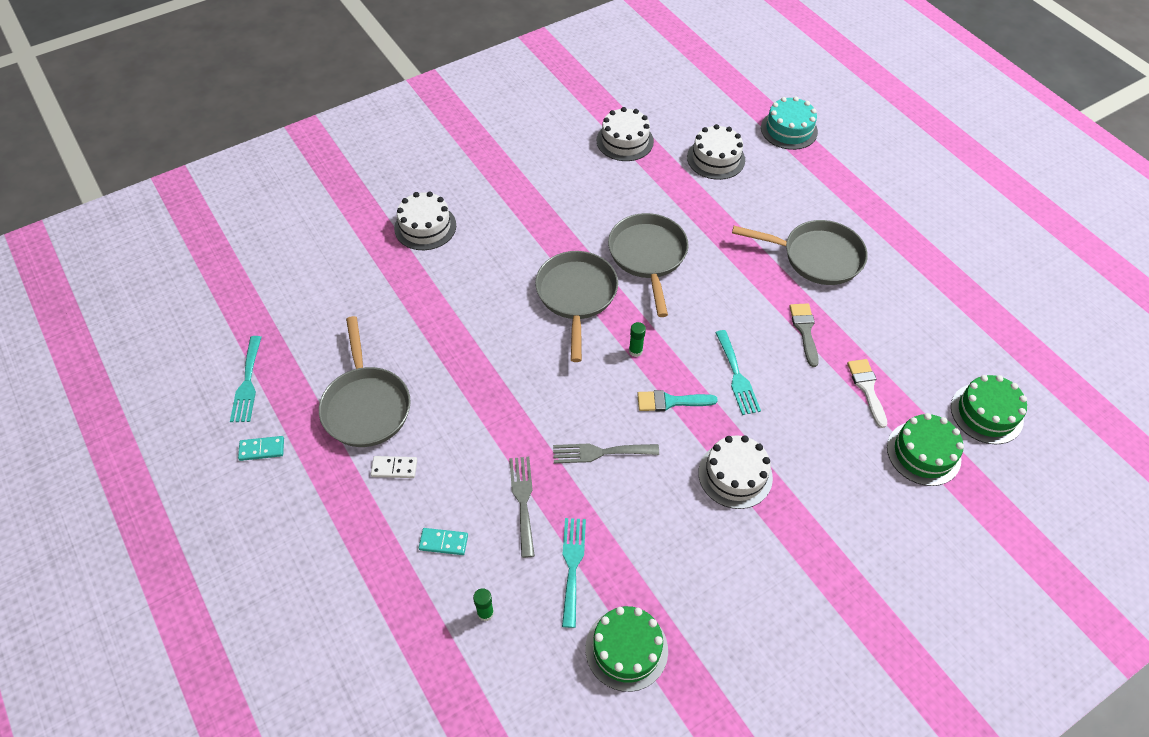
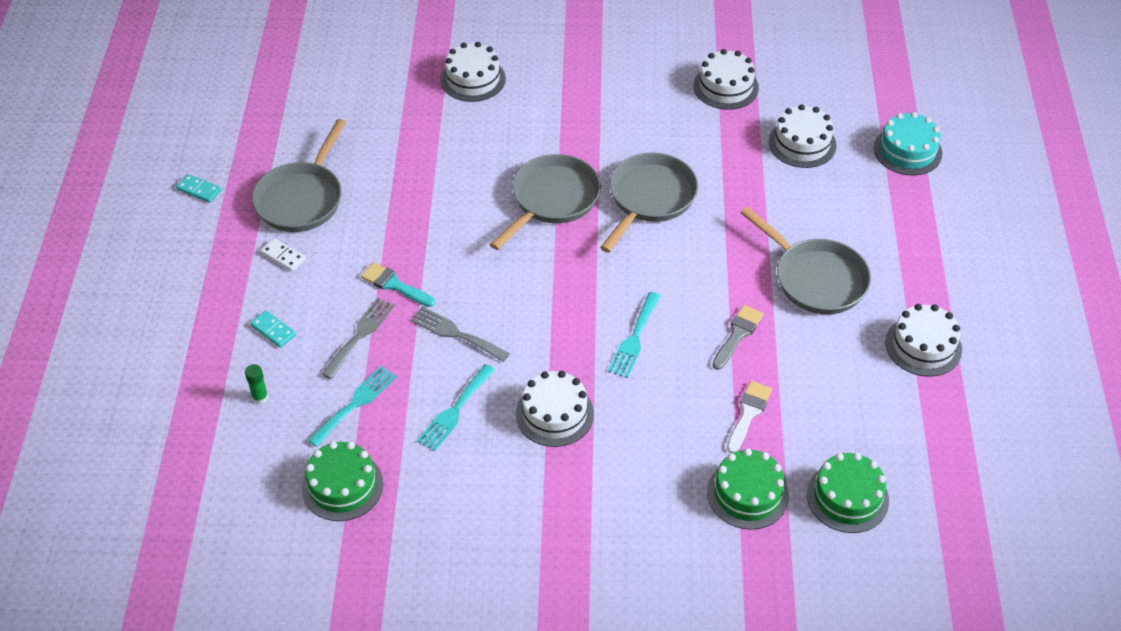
camera: 35 degrees right, 5 degrees down
turquoise fork [230,336,262,422] -> turquoise fork moved to [417,364,495,451]
green glue stick [629,322,646,357] -> none
turquoise brush [637,390,718,411] -> turquoise brush moved to [361,262,435,307]
none -> white cake [885,304,962,377]

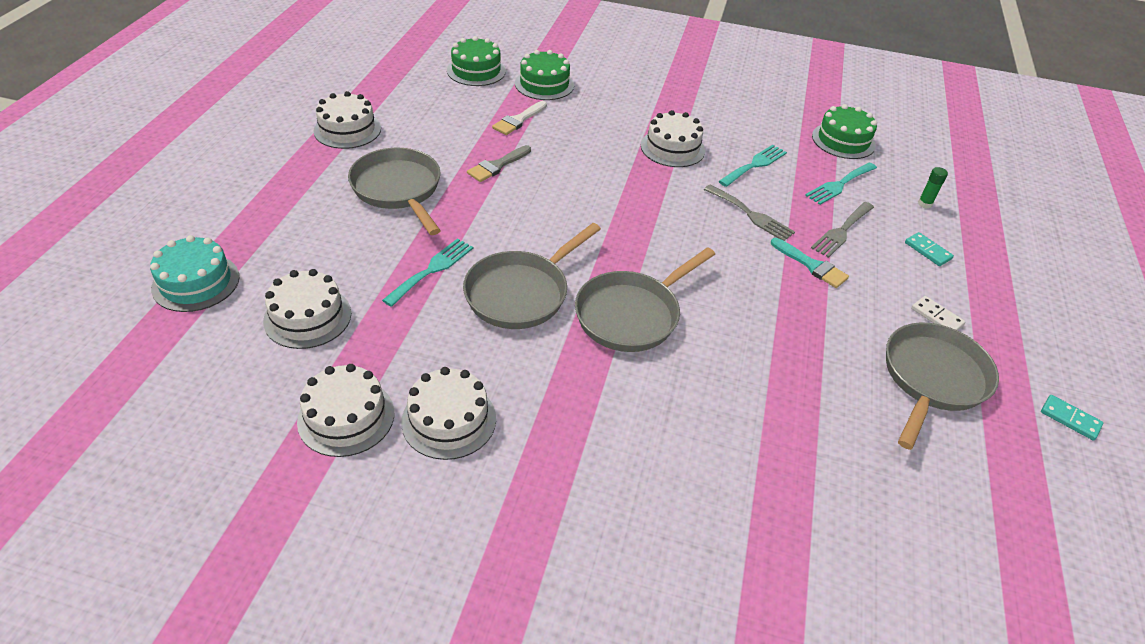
camera: 170 degrees left, 5 degrees down
white cake [440,42,506,102] -> white cake moved to [401,367,496,460]
turquoise fork [608,292,660,378] -> turquoise fork moved to [382,238,473,307]

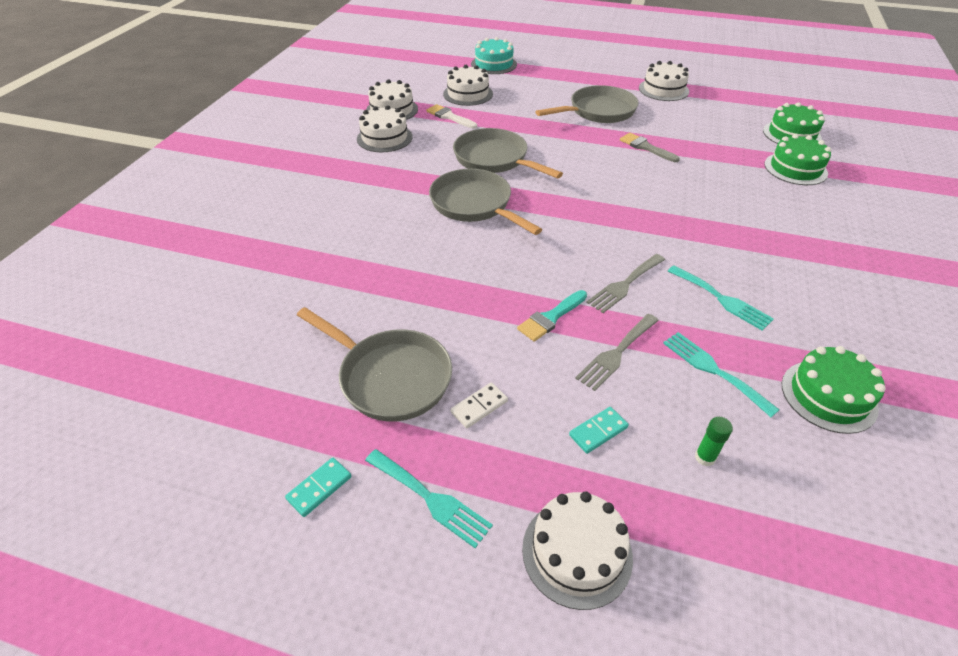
camera: 95 degrees right, 0 degrees up
turquoise fork [382,238,473,307] -> turquoise fork moved to [365,449,493,548]
white brush [492,101,547,135] -> white brush moved to [426,104,477,129]
white cake [641,110,705,167] -> white cake moved to [522,491,633,610]
grey fork [811,202,874,258] -> grey fork turned 90 degrees counterclockwise [575,314,659,391]

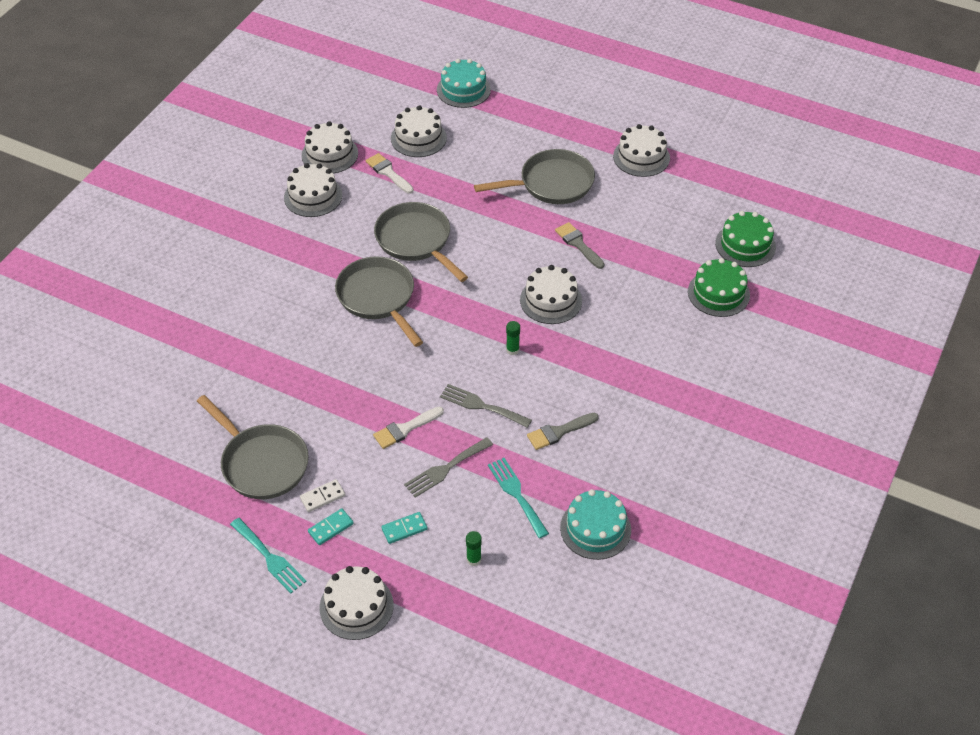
camera: 10 degrees right, 5 degrees up
turquoise domino [285,458,351,517] -> turquoise domino moved to [308,508,354,545]
turquoise brush [517,290,587,342] -> white brush [373,407,444,449]
grey fork [586,254,665,313] -> grey fork turned 60 degrees clockwise [440,384,532,428]
turquoise fork [668,265,774,331] -> grey brush [527,413,599,450]
green cake [782,346,886,434] -> turquoise cake [560,489,631,560]
none -> green glue stick [506,321,520,355]
none -> white cake [520,265,582,324]

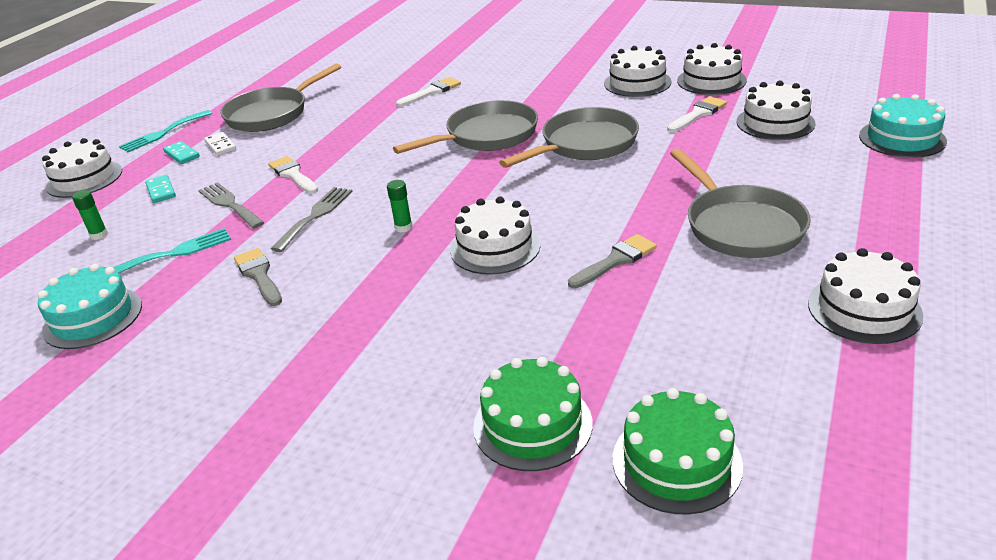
camera: 90 degrees right, 15 degrees down
none -> white brush [396,77,461,107]

